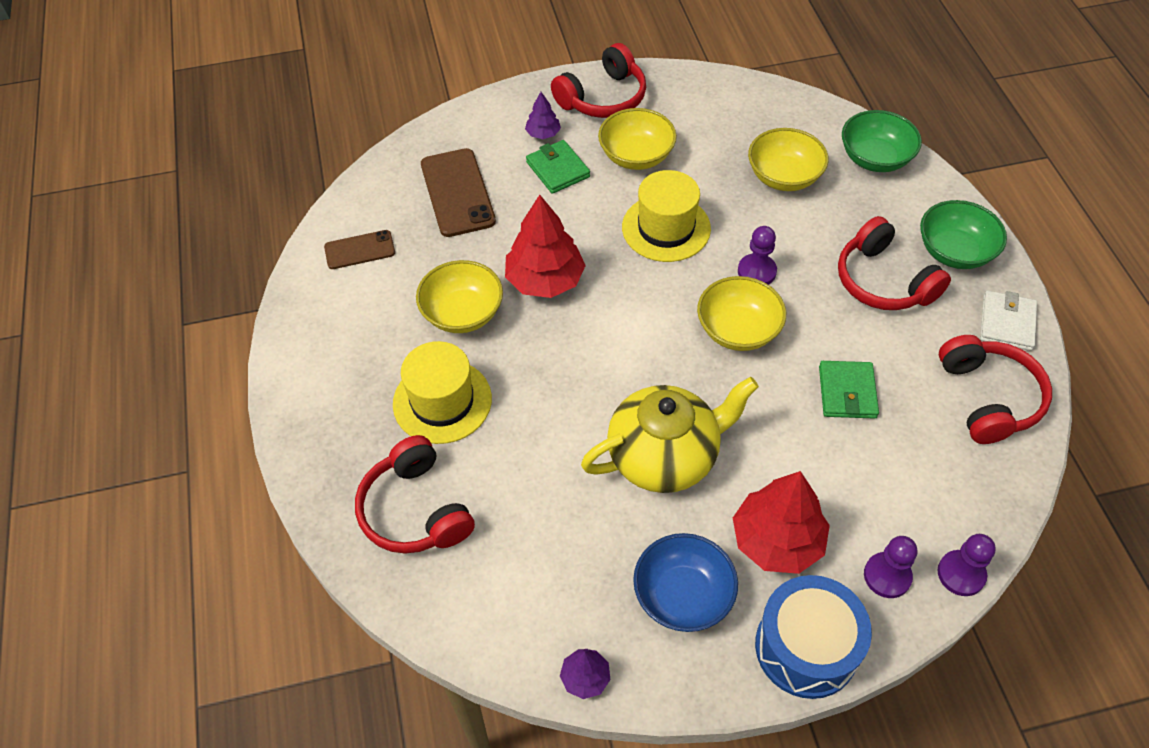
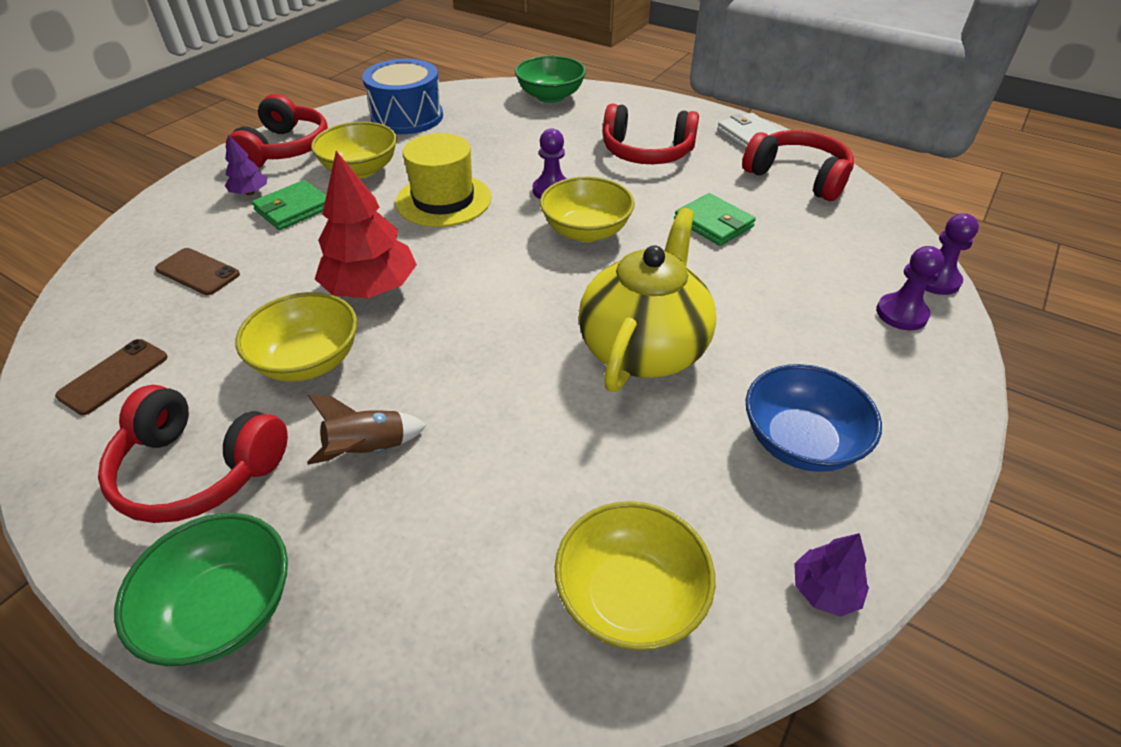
camera: 45 degrees left, 10 degrees down
red headphones [355,435,475,554] -> red headphones moved to [98,385,288,523]
yellow hat [393,341,492,444] -> brown rocket [307,395,427,465]
brown phone [421,148,496,237] -> brown phone [155,248,240,295], size x0.60
green wallet [526,140,590,194] -> green wallet turned 60 degrees counterclockwise [252,180,326,230]
red tree [733,471,830,574] -> none
yellow bowl [748,128,829,191] -> yellow bowl moved to [555,501,715,651]
blue drum [755,575,872,699] -> blue drum moved to [362,59,443,134]
green bowl [920,200,1007,269] -> green bowl moved to [114,513,288,666]

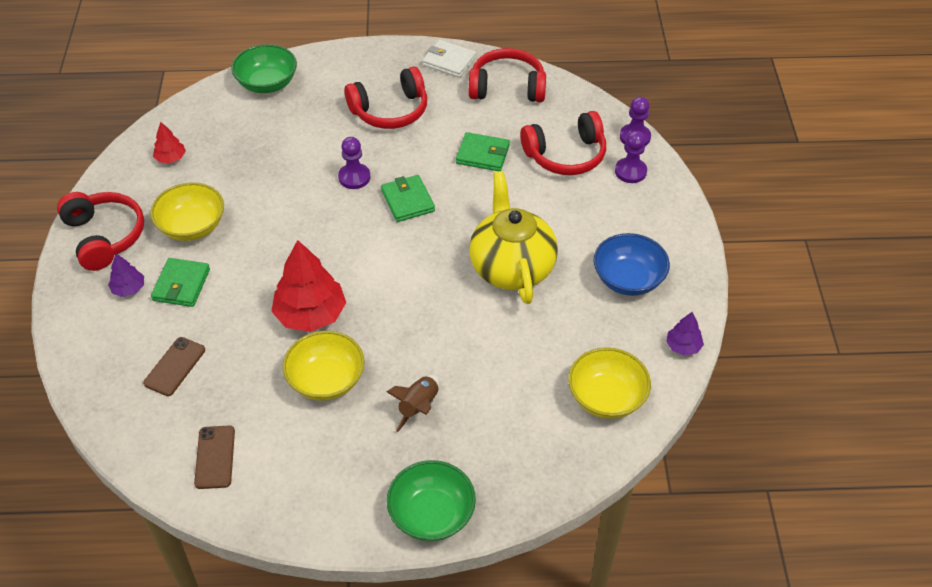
camera: 35 degrees left, 5 degrees up
red headphones [98,385,288,523] -> red headphones moved to [520,111,606,175]
brown phone [155,248,240,295] -> brown phone turned 60 degrees counterclockwise [143,337,205,396]
blue drum [362,59,443,134] -> red tree [153,122,186,163]
yellow hat [396,133,491,227] -> none
yellow bowl [540,177,635,242] -> green wallet [381,175,435,222]

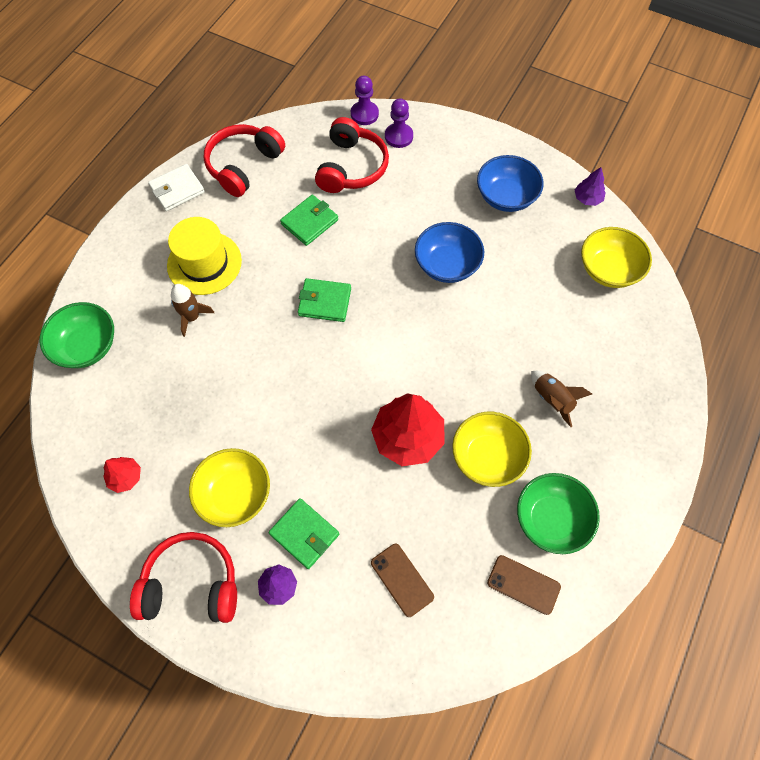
camera: 60 degrees left, 15 degrees up
purple pawn [338,137,370,189] -> none
red headphones [345,67,427,129] -> yellow hat [167,217,242,295]
green bowl [387,460,476,541] -> green bowl moved to [517,473,600,554]
yellow teapot [469,171,558,304] -> blue bowl [415,222,484,283]
none -> brown rocket [171,284,214,337]

